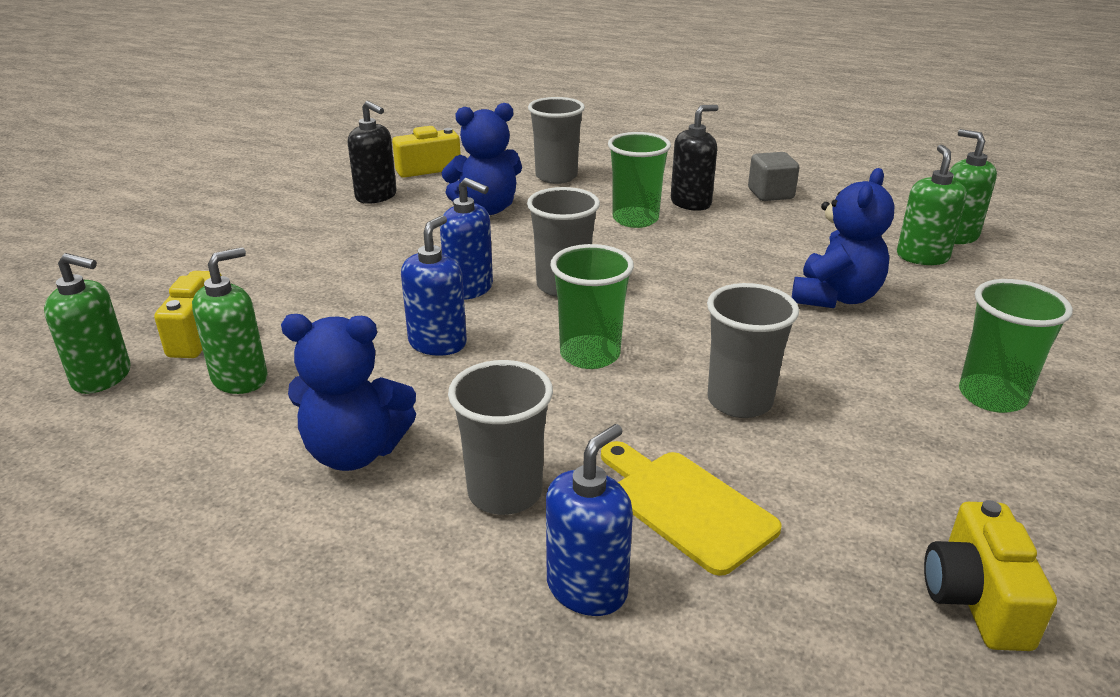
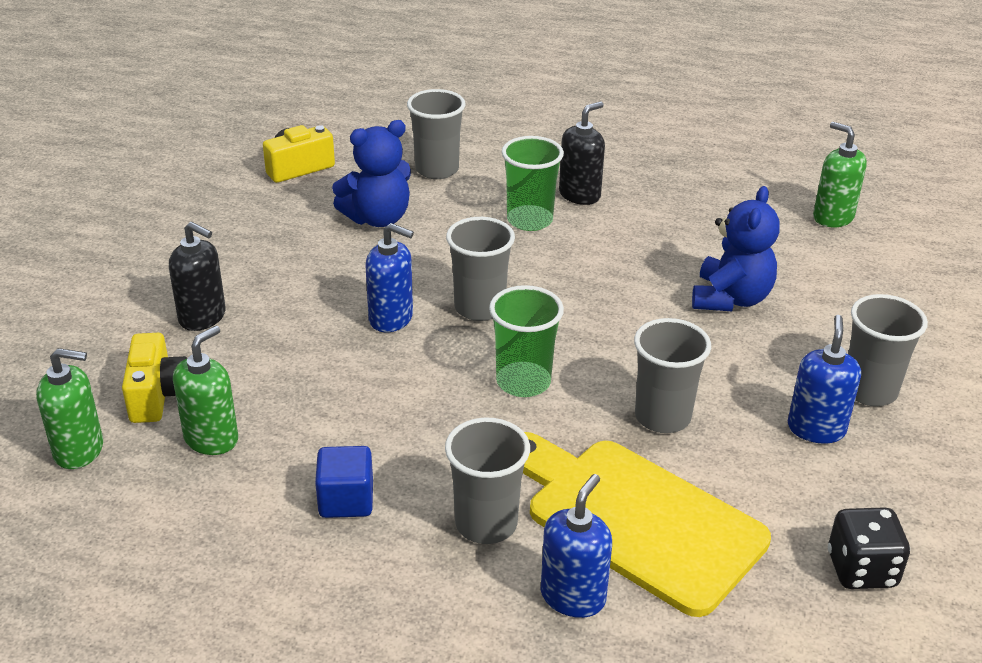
camera: 10 degrees left, 5 degrees up
blue teddy bear [281,314,416,471] -> blue cube [315,446,373,518]
black soap dispenser [348,101,397,204] -> black soap dispenser moved to [169,222,226,331]
blue soap dispenser [401,215,467,356] -> blue soap dispenser moved to [788,315,861,444]
yellow cutting board [601,441,782,576] -> yellow cutting board [523,432,771,617], size x1.72
grey cube [748,152,799,201] -> none
green soap dispenser [897,145,967,265] -> none
yellow camera [924,500,1057,651] -> black dice [828,507,910,589]
green cup [959,279,1073,413] -> grey cup [848,294,928,406]

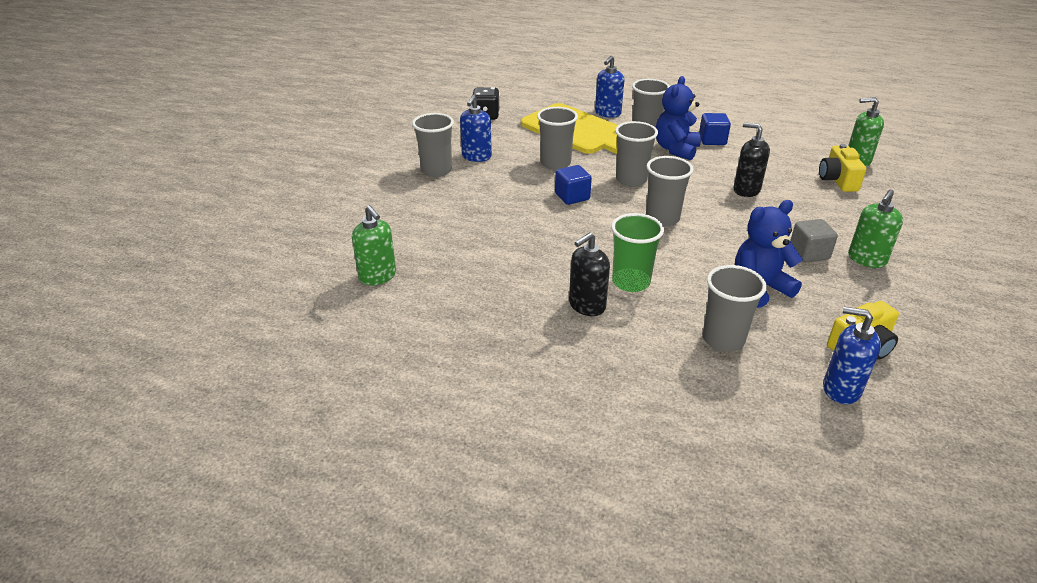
camera: 175 degrees left, 0 degrees up
black soap dispenser [169,222,226,331] -> black soap dispenser moved to [733,123,770,197]
green soap dispenser [173,326,238,455] -> green soap dispenser moved to [848,189,903,268]
blue soap dispenser [366,223,414,332] -> blue soap dispenser moved to [823,307,881,404]
green cup [489,285,564,397] -> grey cup [615,121,658,187]
blue teddy bear [692,186,780,311] -> blue teddy bear moved to [655,76,701,160]
none -> blue cube [555,165,592,205]
none -> grey cube [790,219,838,262]

